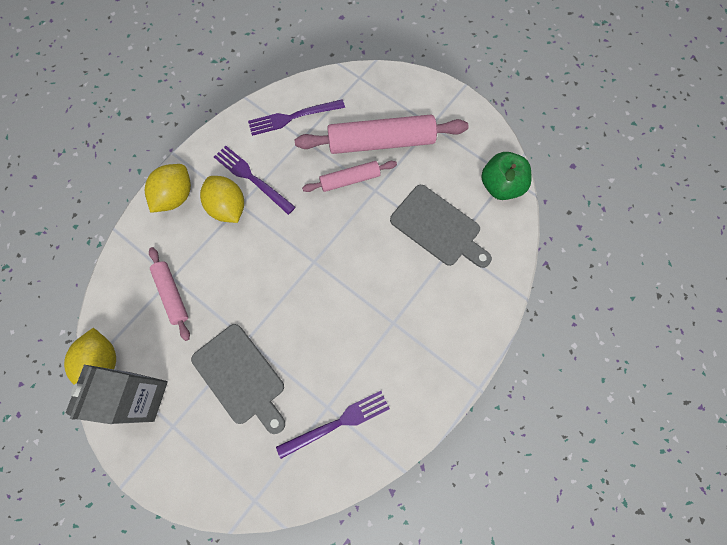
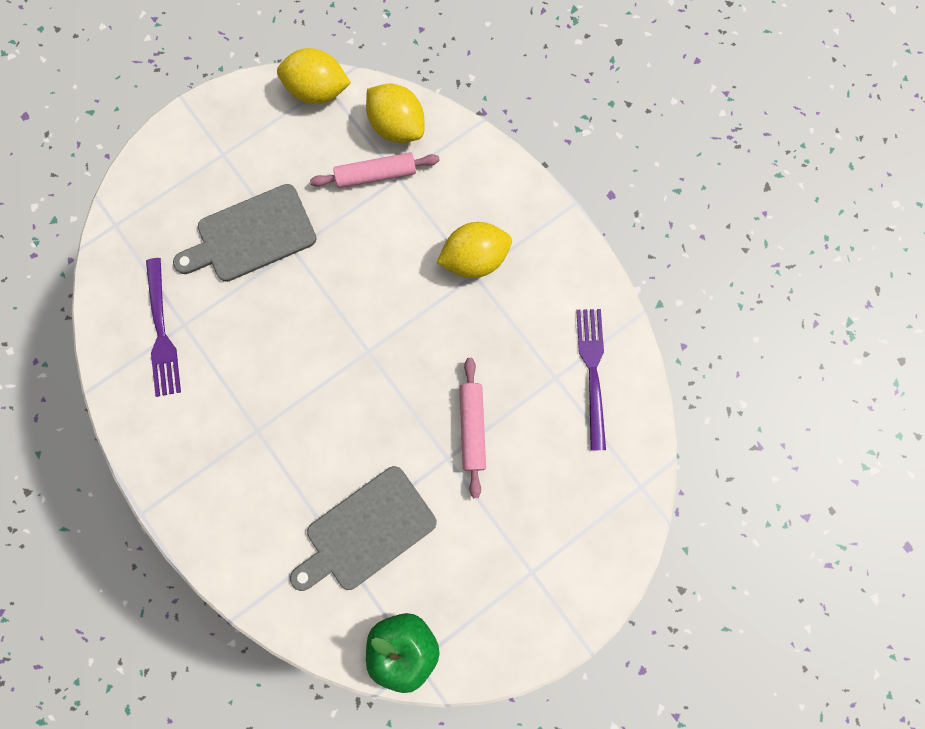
camera: 105 degrees right, 5 degrees up
grey carton [65,365,168,424] -> none
yellow lemon [145,164,191,213] -> yellow lemon moved to [366,83,425,143]
purple fork [214,146,295,215] -> none
pink rolling pin [295,115,469,154] -> none

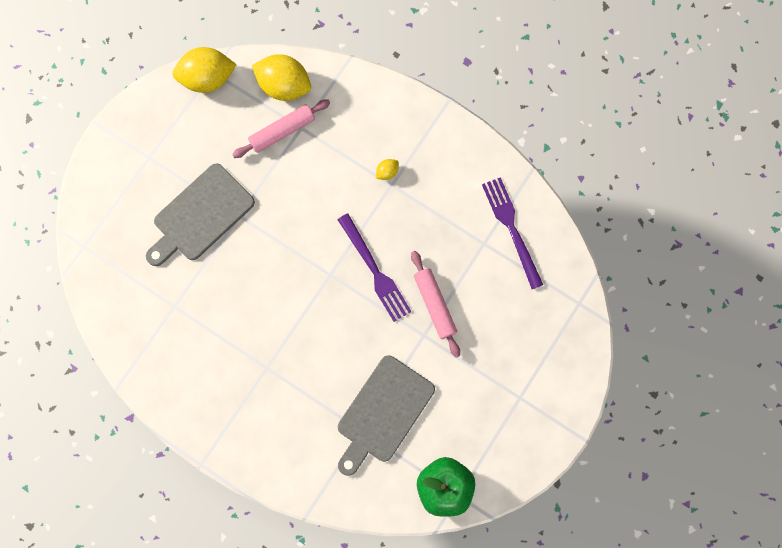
camera: 20 degrees left, 0 degrees up
purple fork [146,258,181,397] -> purple fork moved to [337,214,412,322]
yellow lemon [436,222,512,278] -> yellow lemon [376,159,399,180], size x0.44

